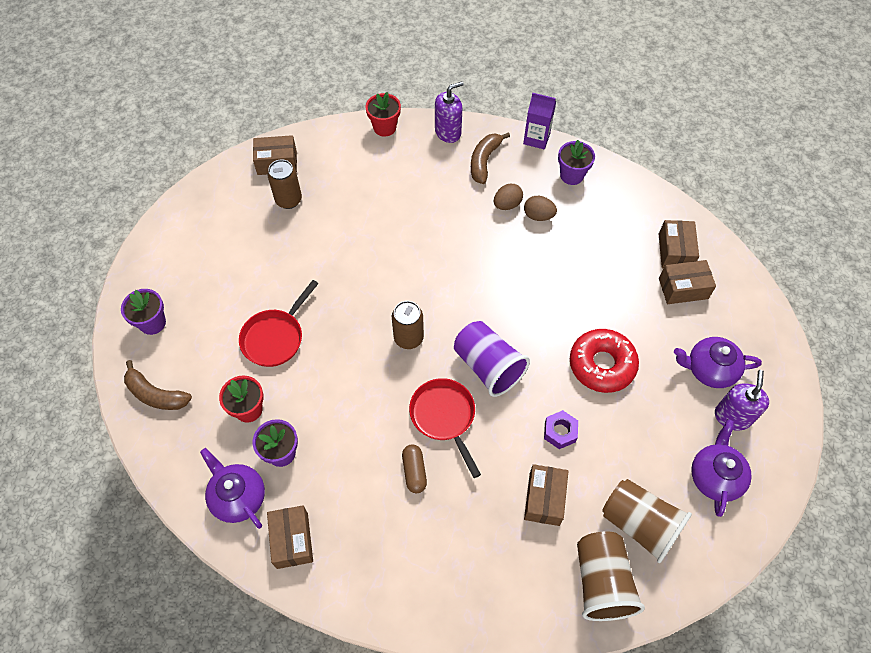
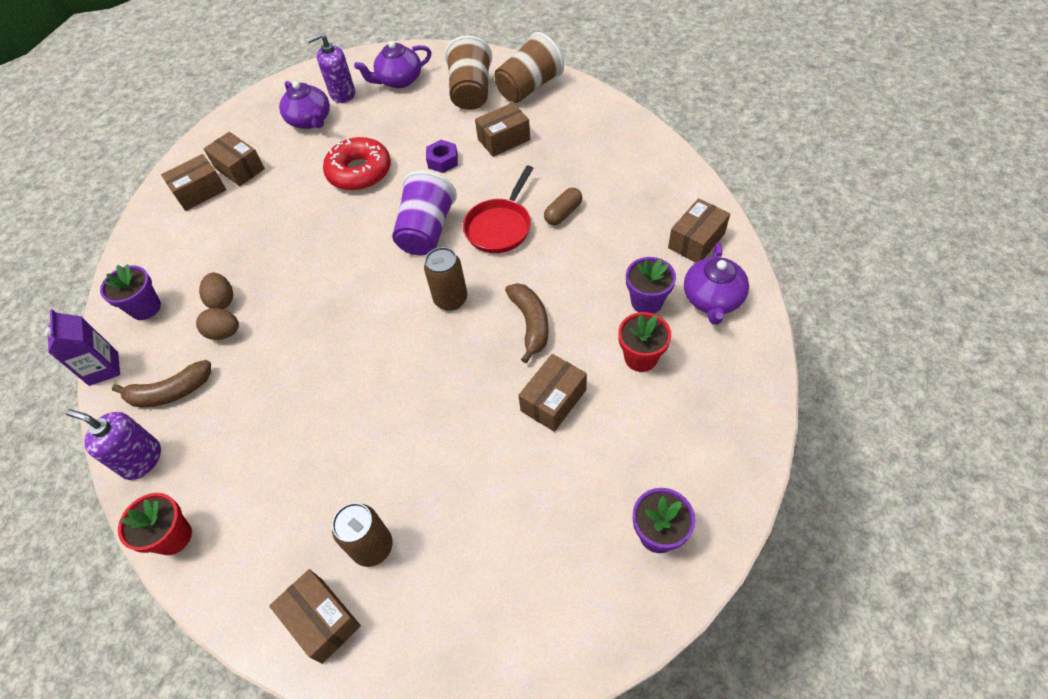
camera: 125 degrees left, 5 degrees down
brown banana [124,360,192,410] -> brown banana moved to [505,283,549,363]
red pan [239,280,319,367] -> brown box [518,354,587,432]

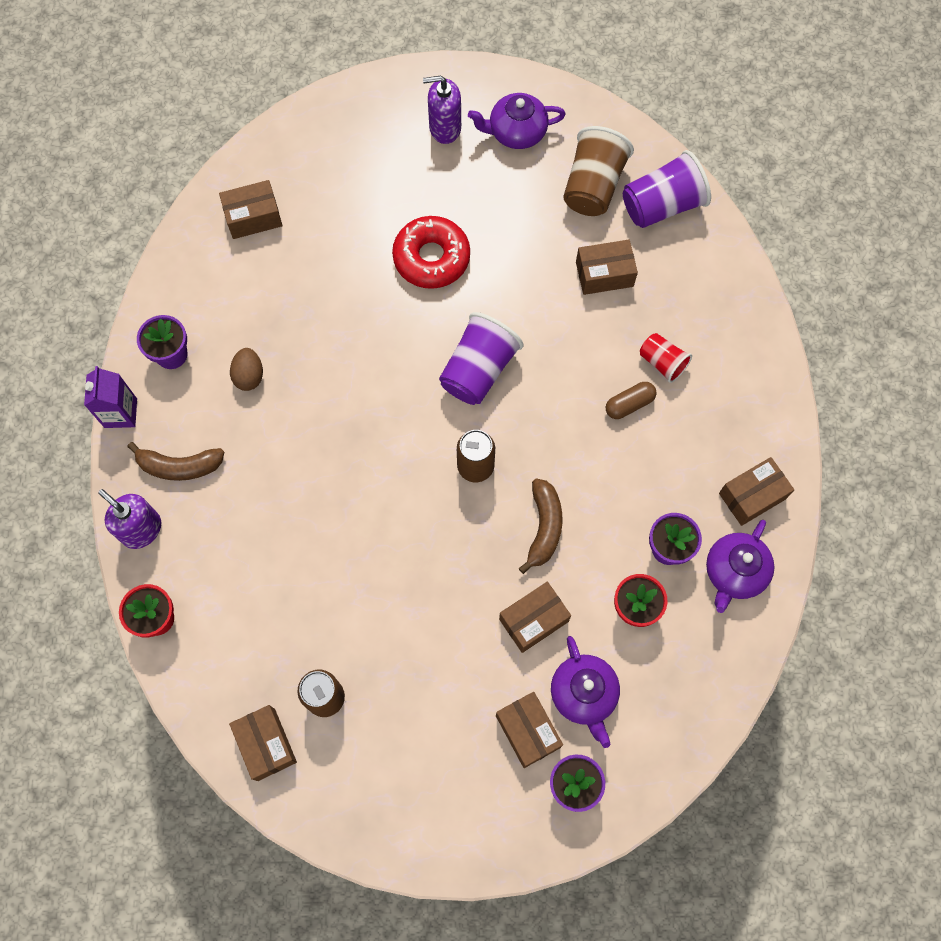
camera: 15 degrees right, 15 degrees up
brown egg [196,308,239,340] -> none
brown box [203,132,265,186] -> brown box moved to [496,692,563,768]
purple teapot [279,81,330,129] -> purple teapot moved to [551,636,620,748]
purple nut [426,140,458,173] -> none
red pan [463,165,533,253] -> none
brown cup [494,32,564,103] -> purple cup [623,150,711,228]
none -> red cup [640,333,692,383]

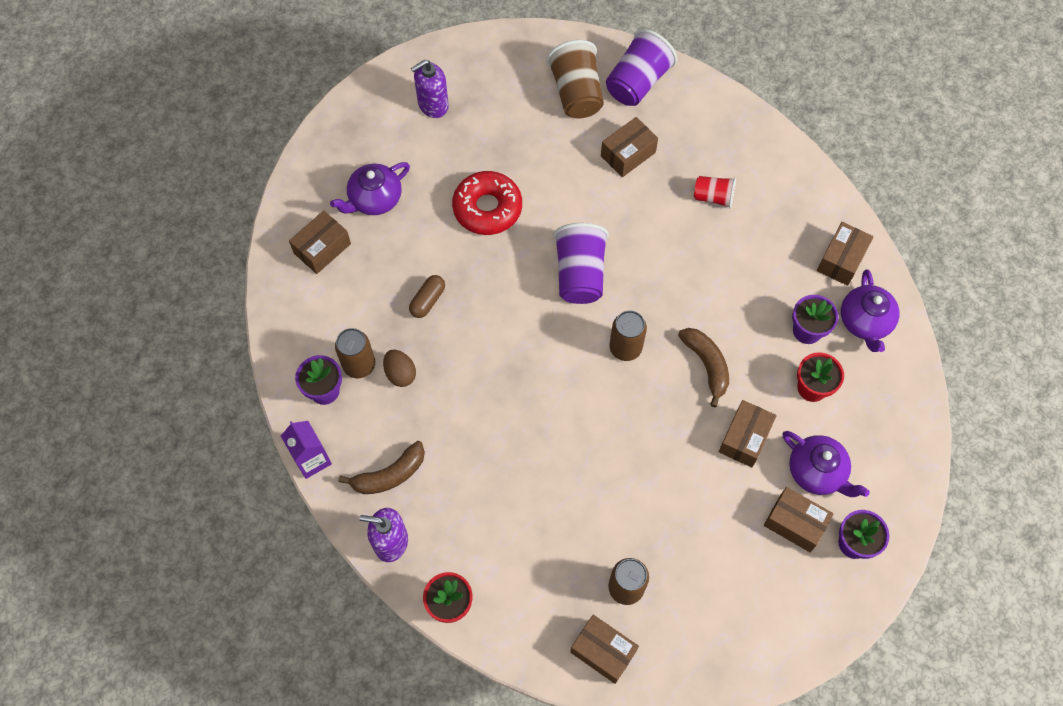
camera: 30 degrees left, 5 degrees down
purple teapot [468,93,566,149] -> purple teapot moved to [330,162,410,215]
brown capsule [606,382,657,419] -> brown capsule moved to [409,275,445,318]
none -> brown can [335,328,375,378]

